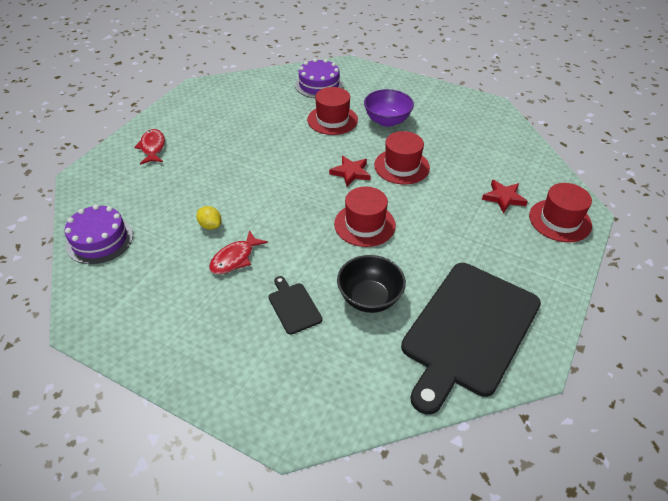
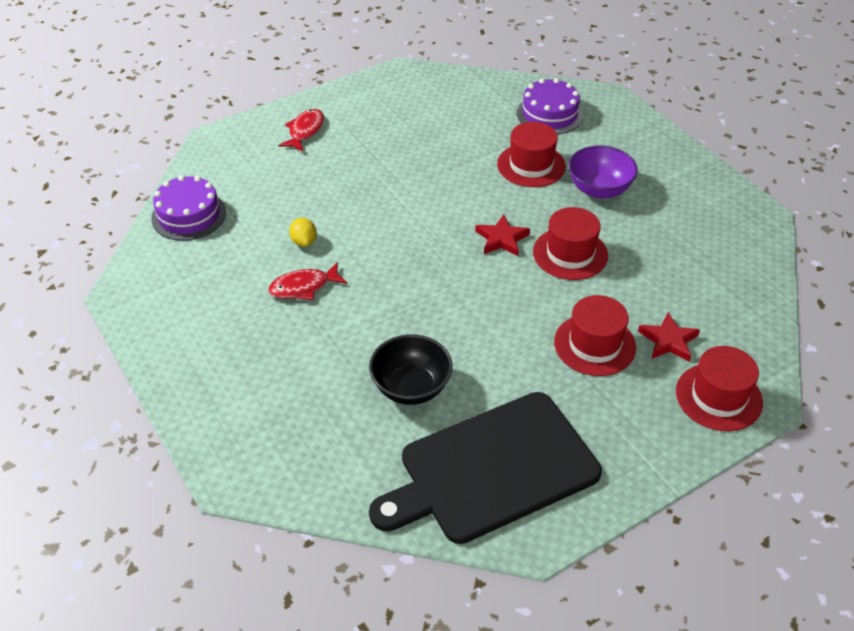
camera: 30 degrees right, 0 degrees up
black cutting board [269,276,323,335] -> none
red hat [334,187,396,247] -> red hat moved to [554,295,636,376]

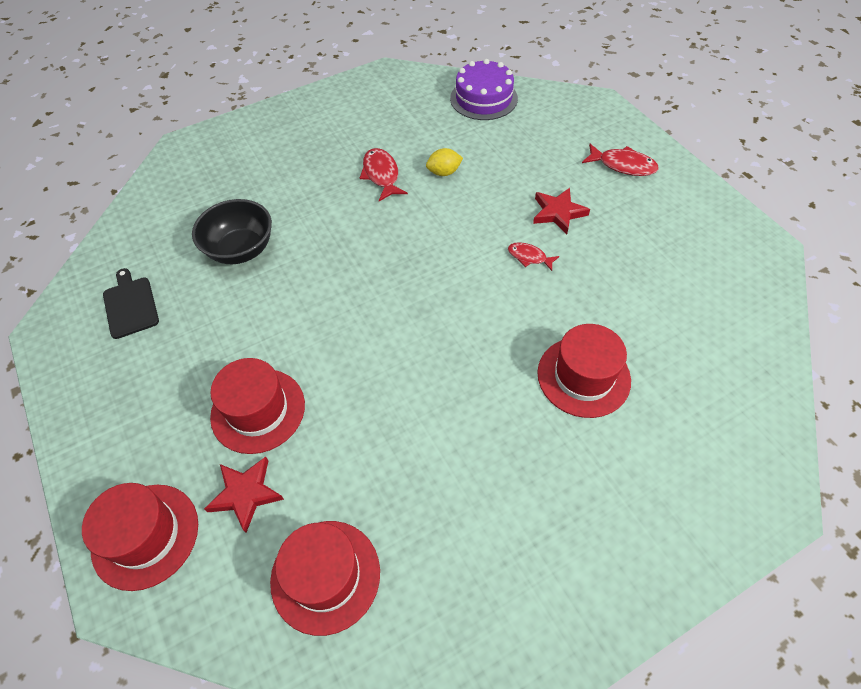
camera: 95 degrees right, 10 degrees up
black cutting board [369,392,602,544] -> black cutting board [103,268,159,339], size x0.40
red star [475,214,530,256] -> red star moved to [533,188,590,234]
purple cake [517,78,583,134] -> none
red hat [533,207,608,280] -> red hat moved to [270,521,380,636]
purple bowl [568,146,638,198] -> none
none -> red fish [508,242,559,271]

